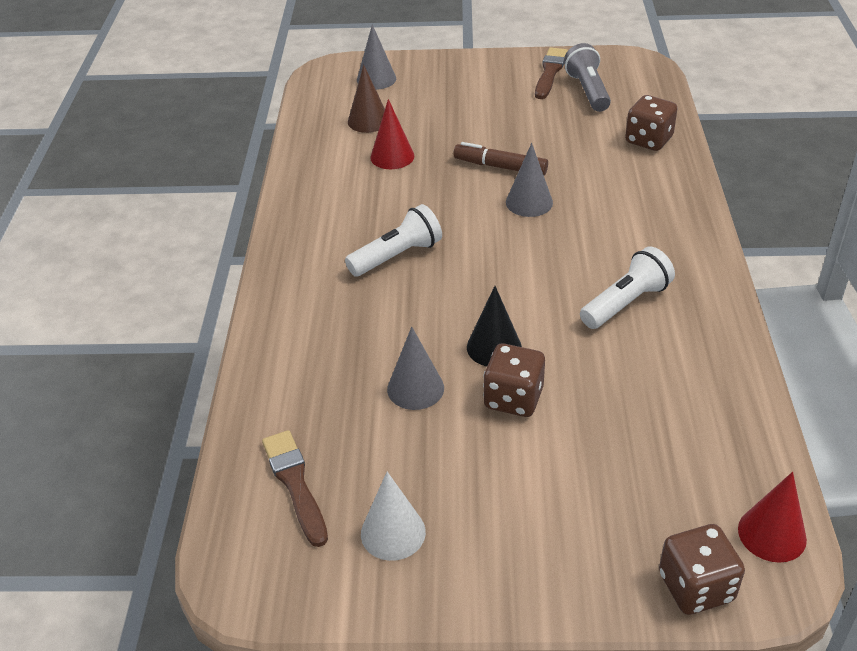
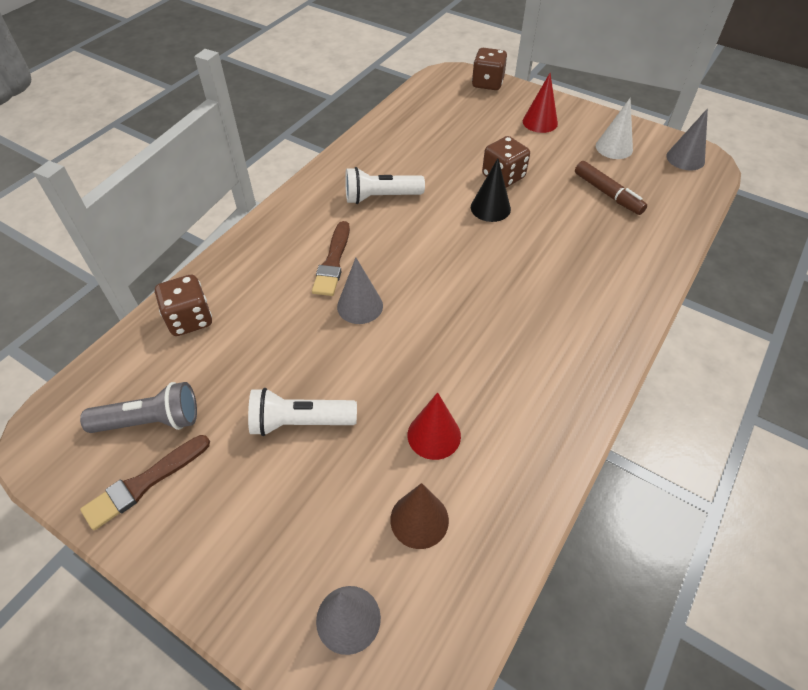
camera: 150 degrees left, 10 degrees up
brown brush [262,430,328,547] -> brown brush moved to [312,221,350,296]
white flashlight [345,204,442,277] -> white flashlight moved to [248,388,357,436]
grey cone [387,327,444,410] -> grey cone moved to [666,108,708,170]
brown marker [453,142,548,176] -> brown marker moved to [575,161,647,215]
grey flashlight [564,43,611,112] -> grey flashlight turned 120 degrees counterclockwise [80,382,197,433]
red cone [738,472,807,563] -> red cone moved to [523,73,558,133]

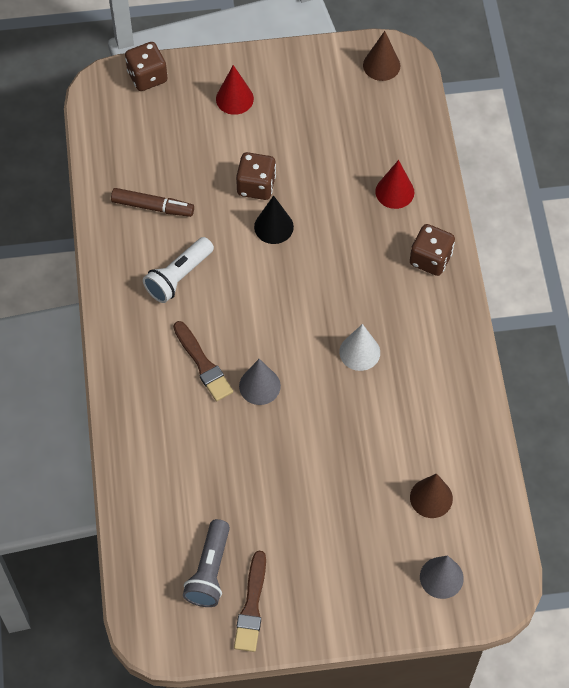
camera: 40 degrees left, 10 degrees up
grey flashlight [80,382,197,433] -> grey flashlight turned 150 degrees clockwise [183,519,230,607]
brown dice [155,275,212,336] -> brown dice moved to [410,224,455,276]
white flashlight [248,388,357,436] -> none
red cone [407,392,461,460] -> red cone moved to [375,160,414,209]
brown marker [575,161,647,215] -> brown marker moved to [111,188,194,217]
white cone [596,98,633,159] -> white cone moved to [339,324,380,371]
grey cone [666,108,708,170] -> brown cone [363,31,400,81]

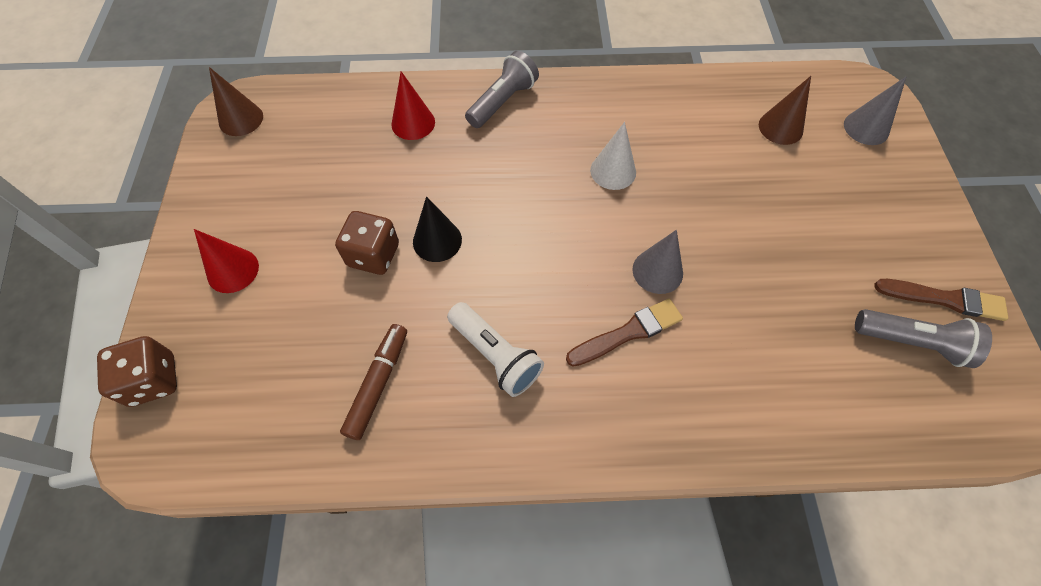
camera: 85 degrees left, 0 degrees up
brown dice [410,224,455,276] -> grey flashlight [465,51,539,128]

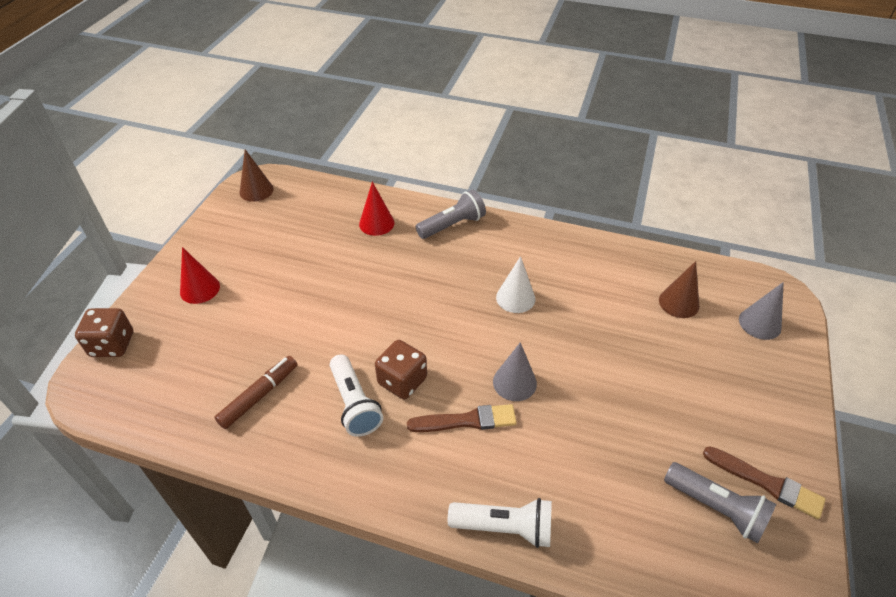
camera: 20 degrees right, 15 degrees down
brown dice [335,211,399,275] -> brown dice moved to [375,340,427,399]
black cone [413,196,462,262] -> none
none -> white flashlight [448,498,552,548]

